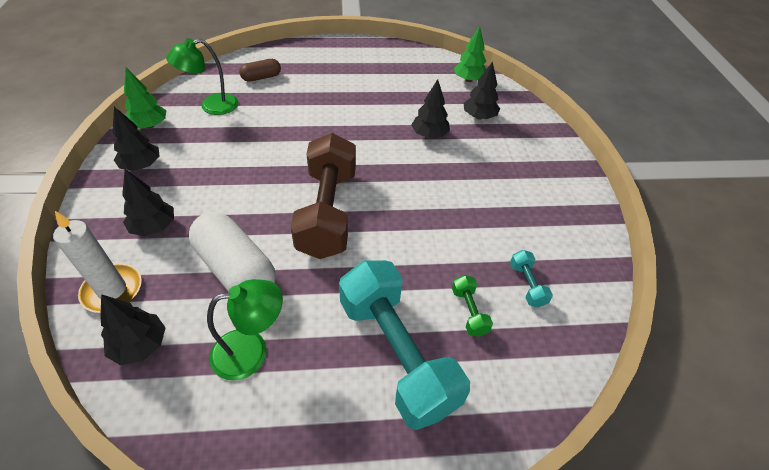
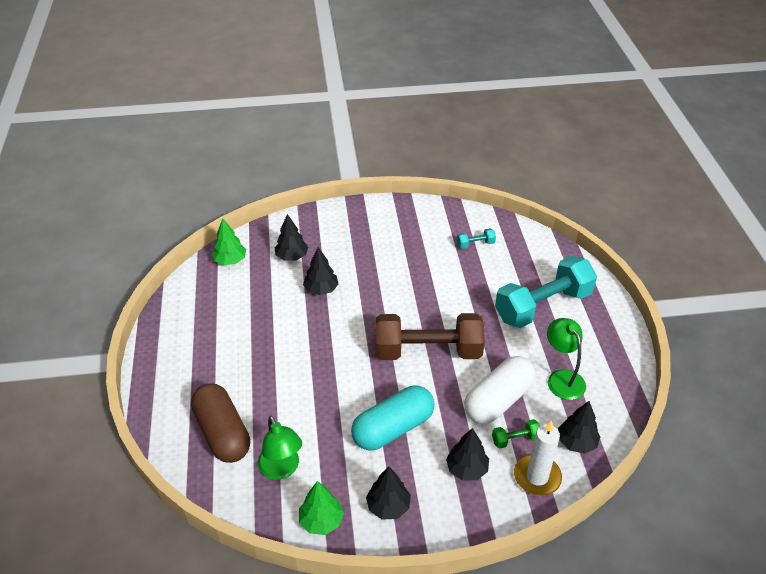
camera: 90 degrees left, 5 degrees down
brown capsule [239,59,281,82] -> brown capsule [191,383,250,463], size x1.88
green dumbbell [452,275,493,337] -> green dumbbell moved to [492,419,540,449]
none -> turquoise capsule [351,386,435,451]

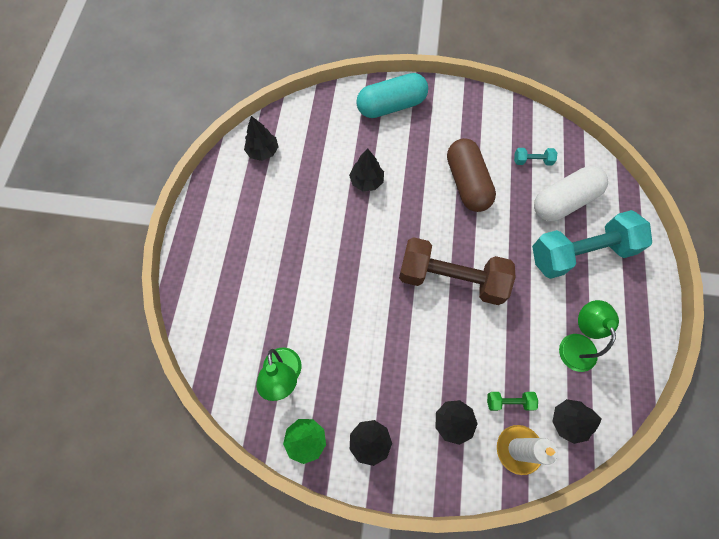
camera: 15 degrees right, 25 degrees up
brown capsule [191,383,250,463] -> brown capsule moved to [447,138,496,212]
green tree [212,218,246,265] -> none
black tree [274,214,308,261] -> black tree moved to [244,116,279,161]
turquoise capsule [351,386,435,451] -> turquoise capsule moved to [356,73,428,118]
white capsule [464,356,536,424] -> white capsule moved to [534,166,608,221]

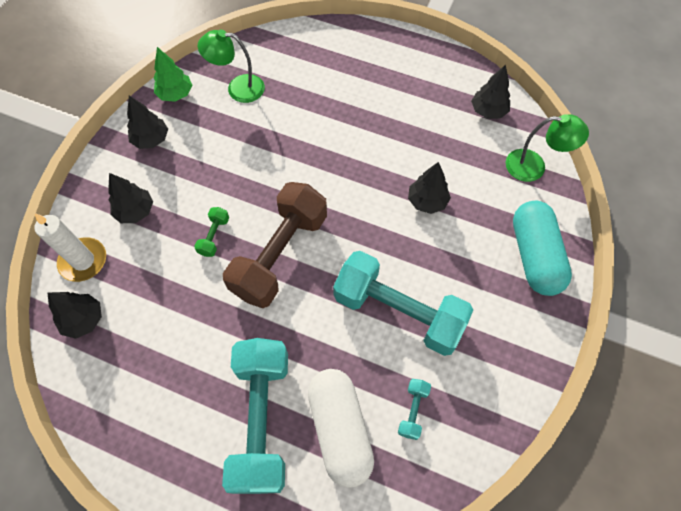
camera: 105 degrees right, 5 degrees down
brown capsule [447,138,496,212] -> turquoise dumbbell [333,251,473,356]
green dumbbell [487,392,538,411] -> green dumbbell moved to [194,207,229,257]
green lamp [559,300,619,372] -> green lamp moved to [506,114,589,182]

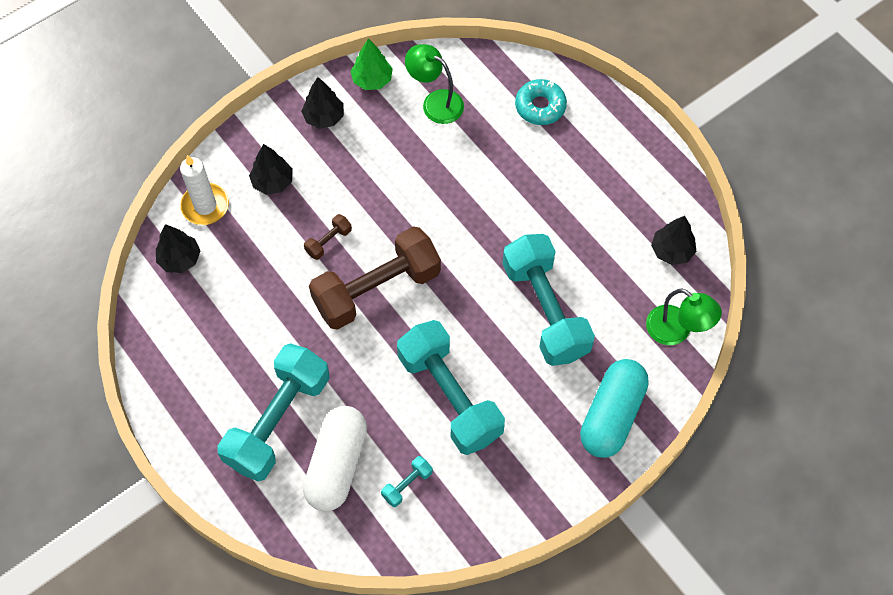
camera: 30 degrees right, 0 degrees up
green dumbbell [194,207,229,257] -> brown dumbbell [304,214,352,260]
black tree [408,162,451,214] -> turquoise dumbbell [503,234,595,366]
none -> turquoise donut [515,79,567,125]

